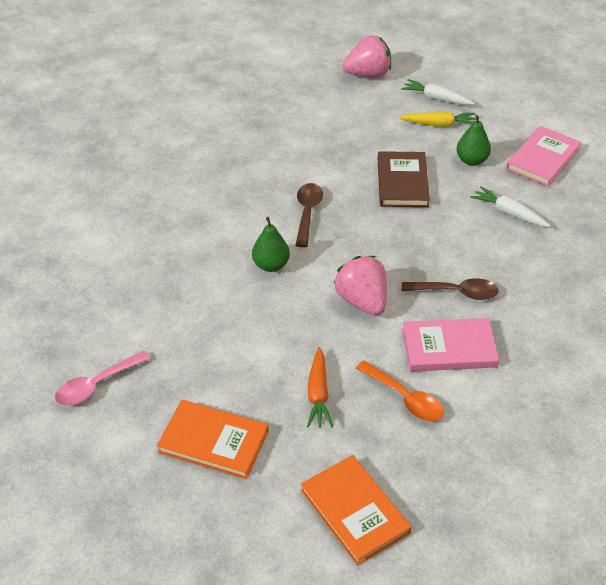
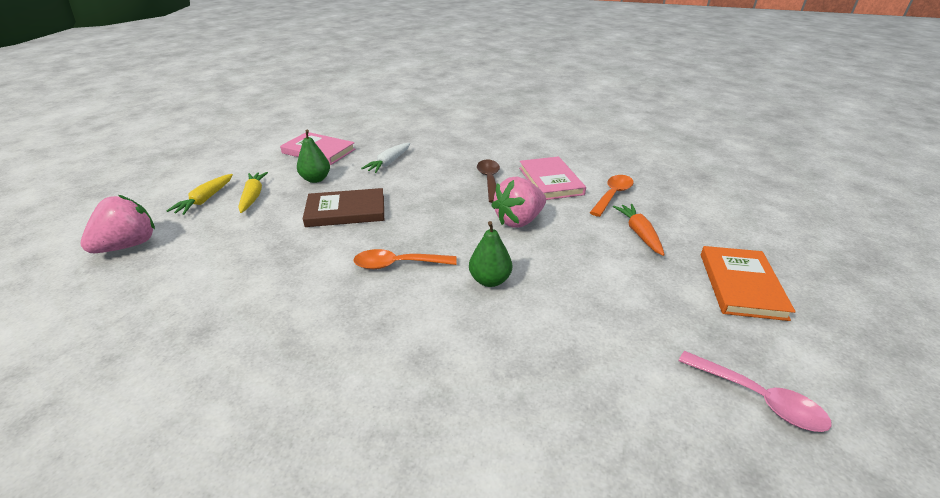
camera: 100 degrees left, 10 degrees down
brown spoon [295,183,323,247] -> orange spoon [353,249,457,269]
orange book [301,455,411,566] -> none
orange carrot [307,347,333,427] -> orange carrot turned 90 degrees counterclockwise [613,204,665,256]
pink strawberry [342,35,391,77] -> pink strawberry turned 60 degrees clockwise [81,195,155,253]
white carrot [401,79,475,105] -> yellow carrot [166,174,233,215]

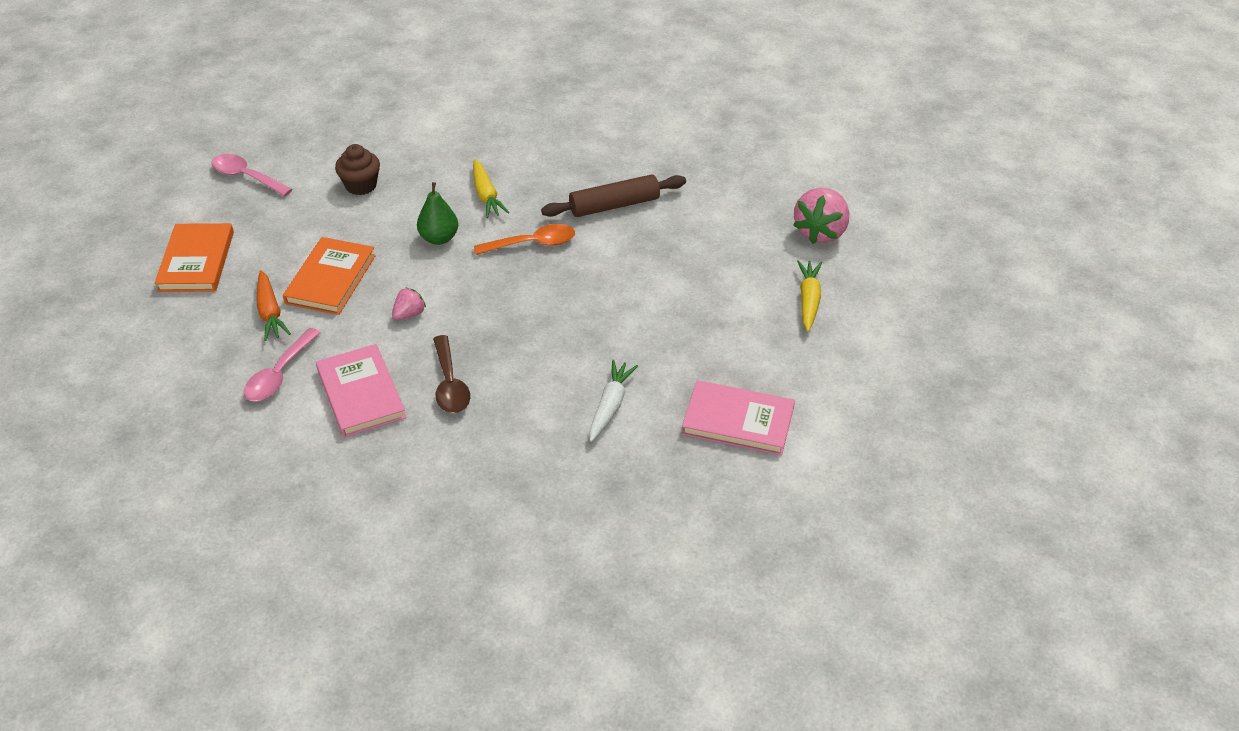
camera: 170 degrees right, 10 degrees up
yellow carrot [239,172,268,213] -> yellow carrot moved to [473,159,510,218]
green pear [297,130,330,183] -> none
brown book [303,188,384,227] -> none
pink strawberry [491,177,546,228] -> pink strawberry [392,287,426,320], size x0.51
orange spoon [590,175,633,217] -> pink spoon [244,328,321,401]
none -> orange book [283,237,376,315]
none -> brown cupcake [335,144,380,195]
none -> brown rolling pin [541,174,686,217]

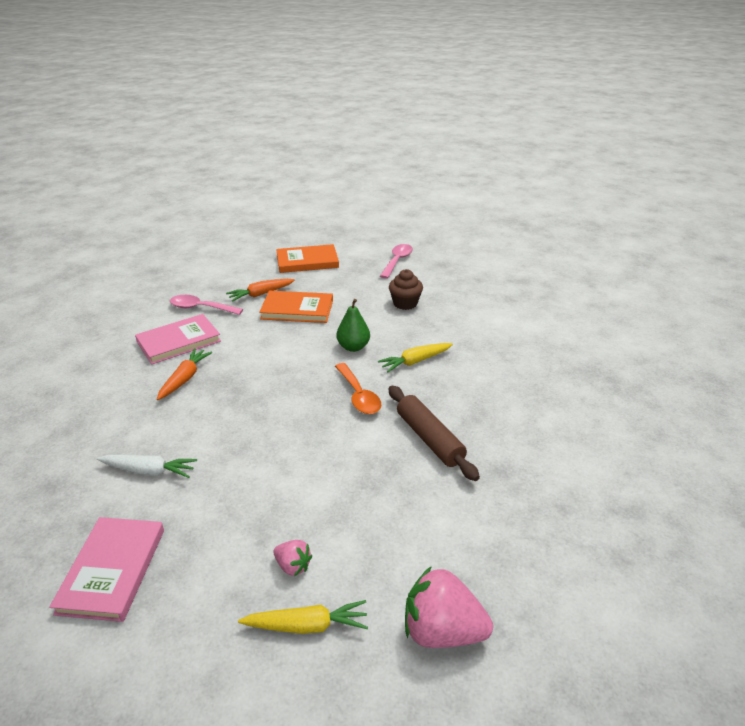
camera: 80 degrees right, 10 degrees down
pink strawberry [392,287,426,320] -> pink strawberry moved to [274,540,312,576]
brown spoon [433,335,470,413] -> orange carrot [157,348,213,400]

